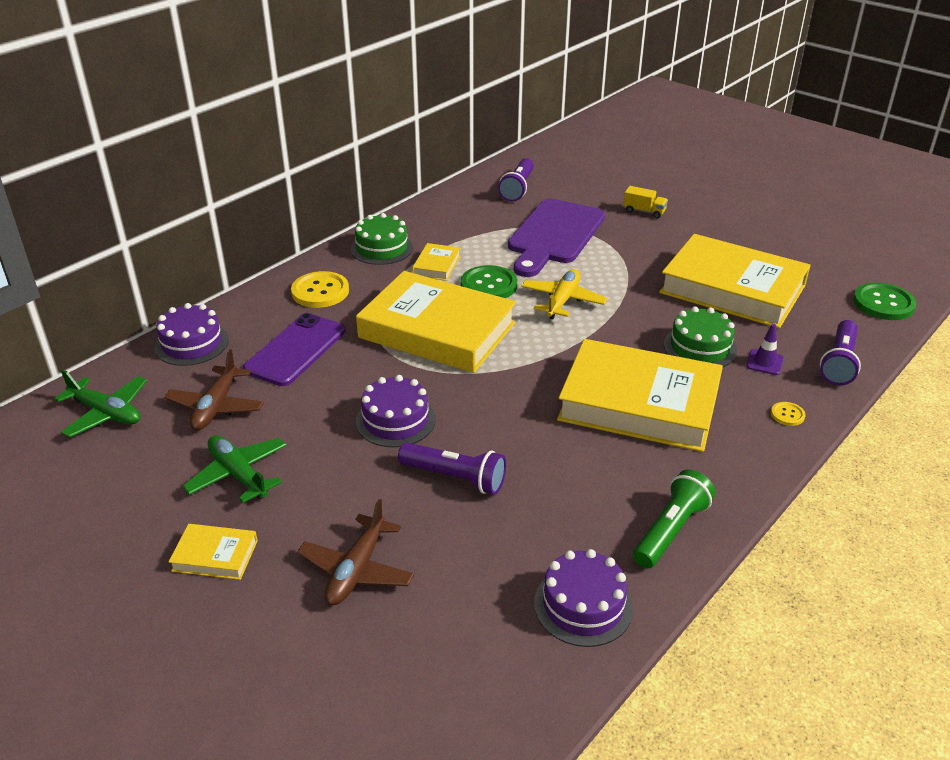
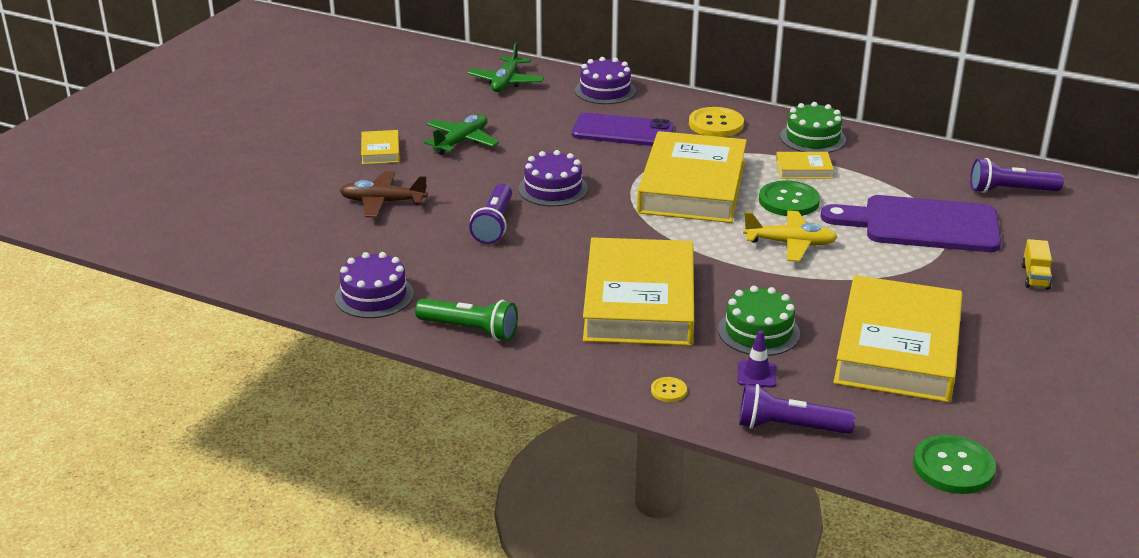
camera: 75 degrees right, 5 degrees down
brown plane [164,349,264,430] -> none

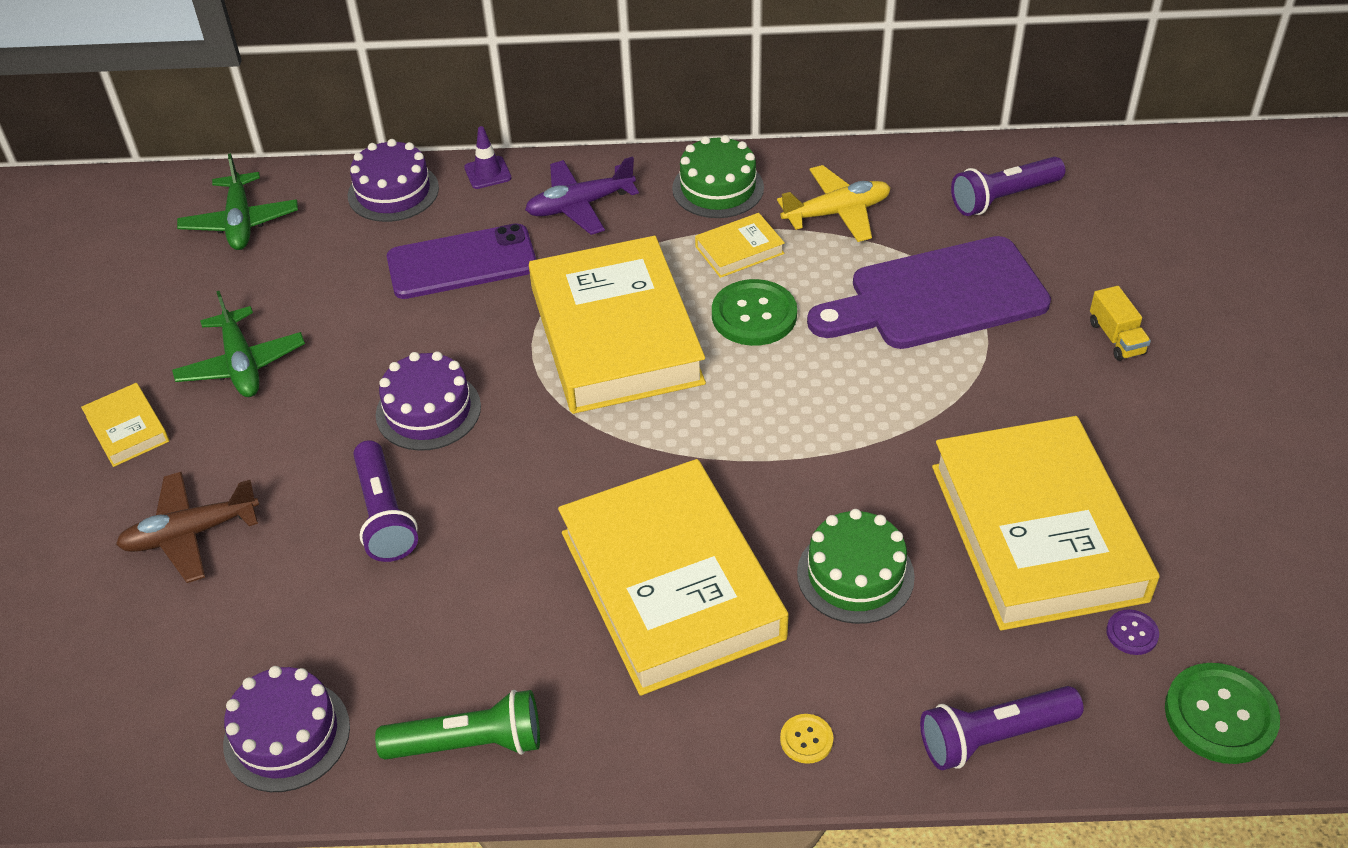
camera: 25 degrees left, 15 degrees up
green plane [424,114,499,155] -> green plane turned 150 degrees clockwise [172,291,305,397]
yellow button [689,107,744,137] -> purple plane [525,157,639,235]
purple traffic cone [737,330,776,387] -> purple traffic cone moved to [464,126,511,189]
yellow plane [743,211,837,262] -> yellow plane moved to [777,165,891,242]
none -> purple button [1106,609,1159,655]

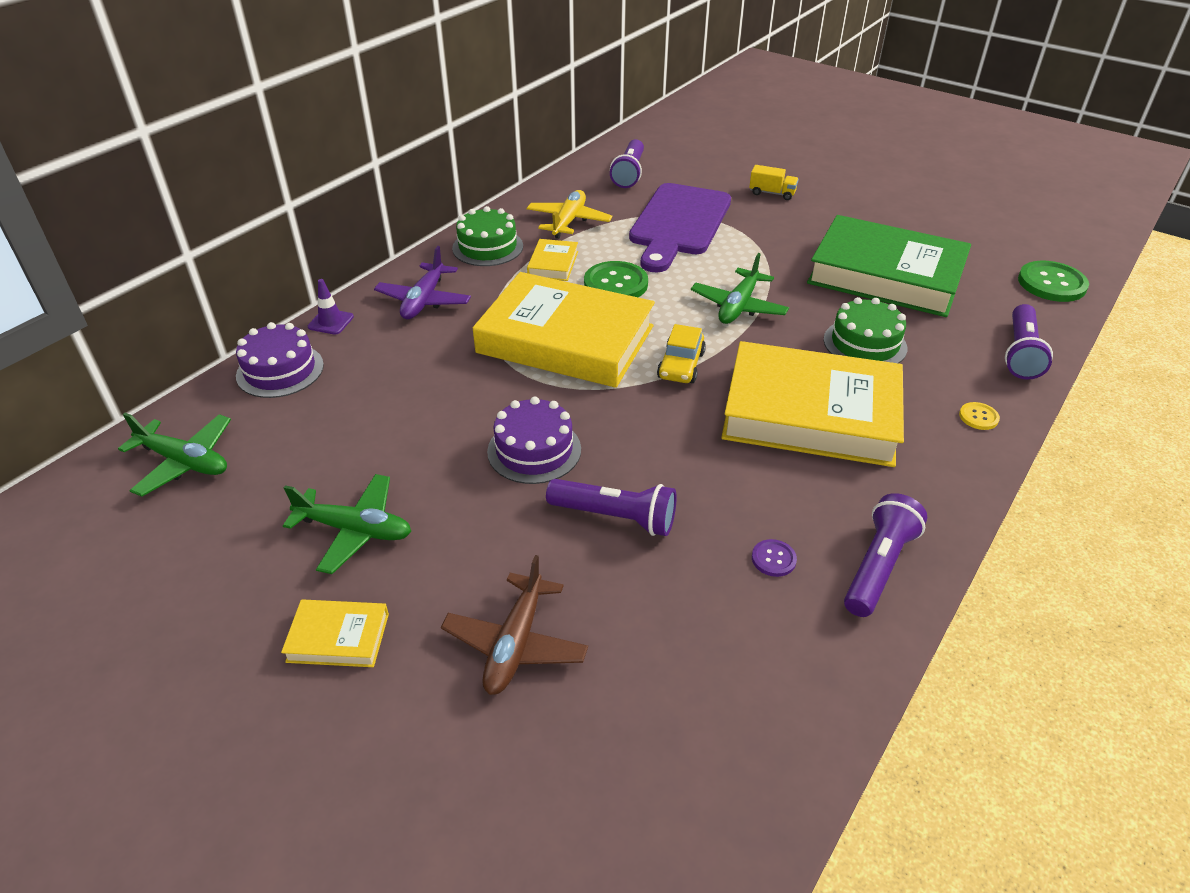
camera: 55 degrees left, 5 degrees down
purple cake [223,666,350,792] -> none
green flashlight [375,690,540,760] -> purple flashlight [844,493,927,617]
purple phone [387,223,537,299] -> none
yellow book [932,416,1160,631] -> green book [807,215,971,317]
purple button [1106,609,1159,655] -> purple button moved to [752,539,797,577]
none -> yellow car [657,324,706,383]
none -> green plane [691,253,789,324]

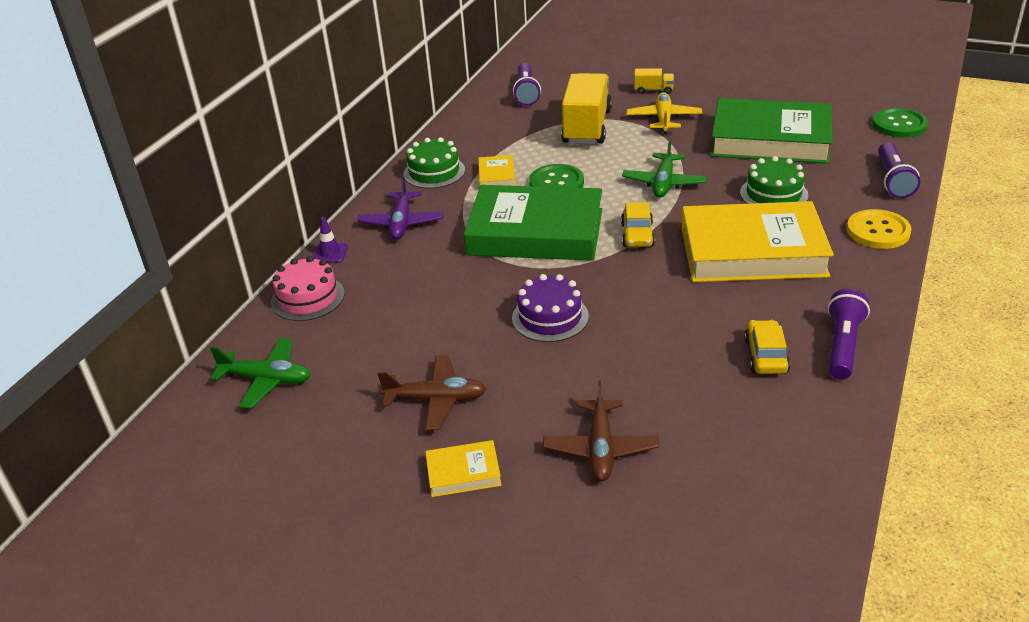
camera: 10 degrees left, 5 degrees down
purple cake [236,322,324,398] -> pink cake [271,256,344,321]
green plane [283,474,411,574] -> brown plane [378,355,486,430]
yellow book [473,272,655,388] -> green book [464,185,602,261]
yellow plane [527,190,612,239] -> yellow plane moved to [626,92,702,134]
purple flashlight [546,479,677,536] -> none
purple cutting board [629,183,731,273] -> yellow truck [561,73,612,144]
purple button [752,539,797,577] -> yellow car [744,320,790,374]
yellow button [959,402,1000,430] -> yellow button [847,209,912,249], size x2.06

